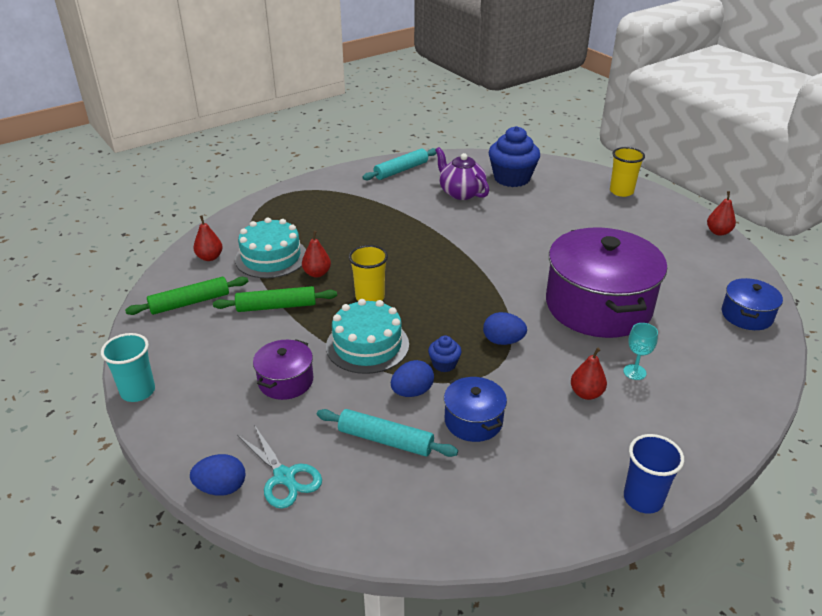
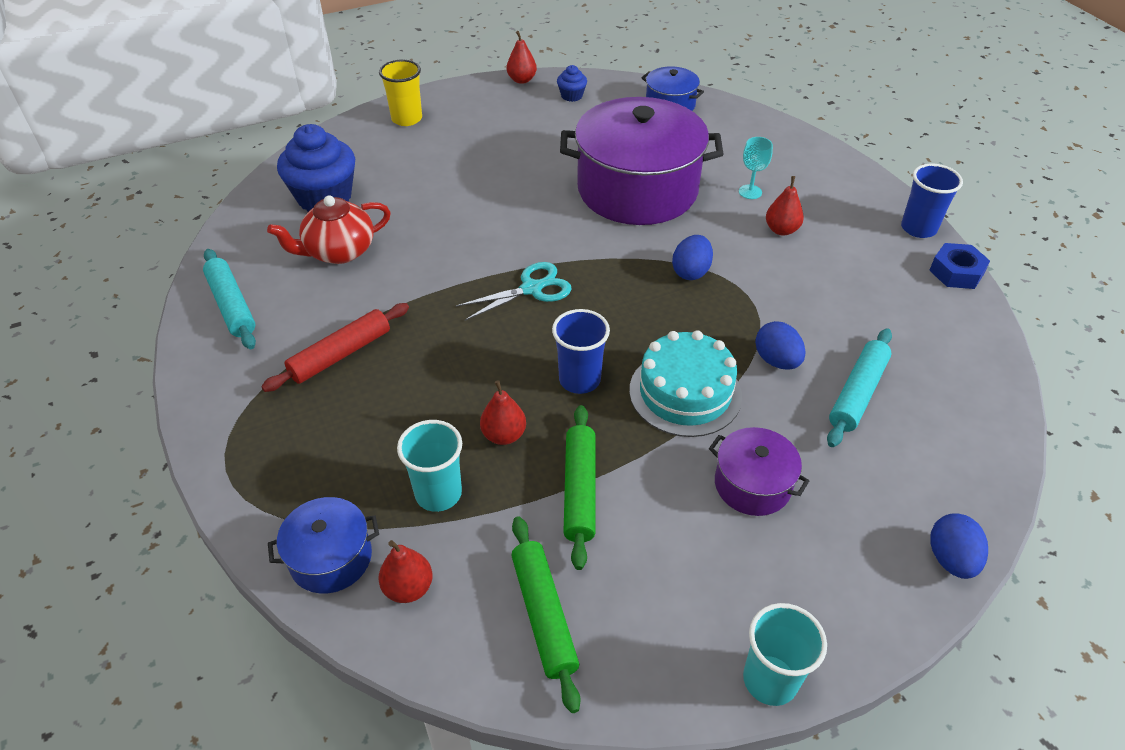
camera: 80 degrees left, 10 degrees up
turquoise cake [235,218,306,278] -> turquoise cup [397,420,462,512]
turquoise scissors [237,425,322,508] -> turquoise scissors moved to [456,262,572,321]
yellow cup [349,245,388,301] -> blue cup [552,309,610,394]
blue cupcake [428,335,462,372] -> blue cupcake moved to [557,65,587,102]
purple teapot [435,147,489,200] -> red teapot [267,195,391,264]
blue pot [444,376,507,442] -> blue pot moved to [268,497,379,594]
none -> red rolling pin [261,303,409,392]
none -> blue nut [929,243,990,289]

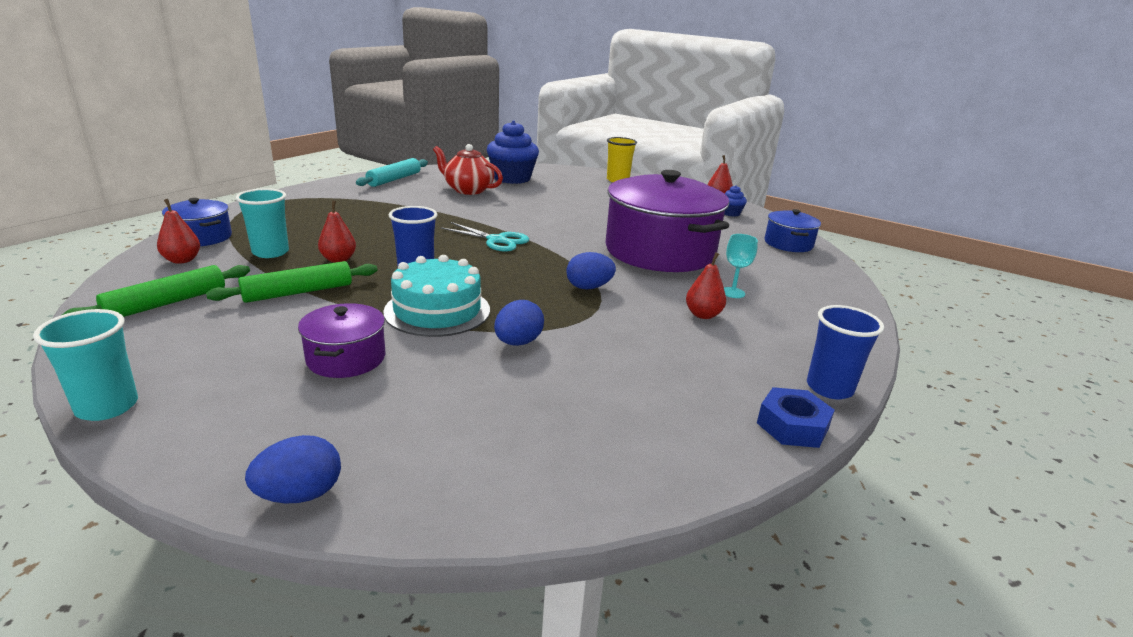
camera: 55 degrees right, 20 degrees down
red rolling pin [261,303,409,392] -> none
turquoise rolling pin [827,328,892,447] -> none

